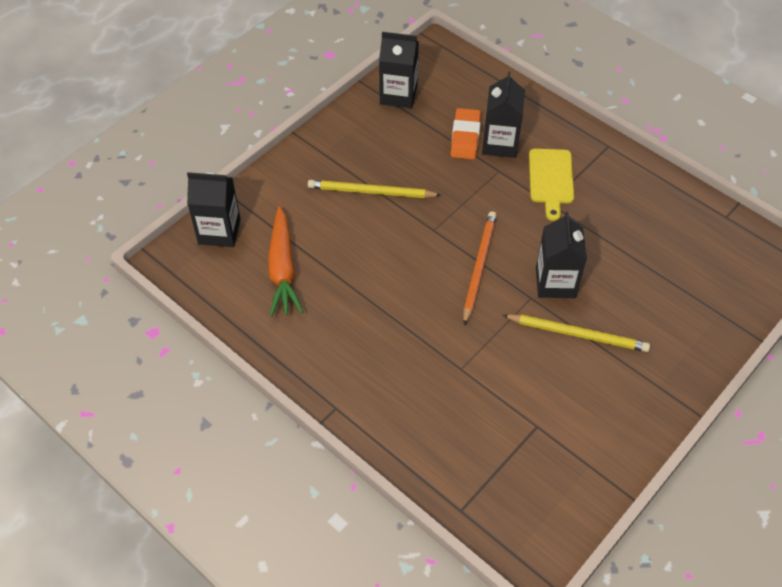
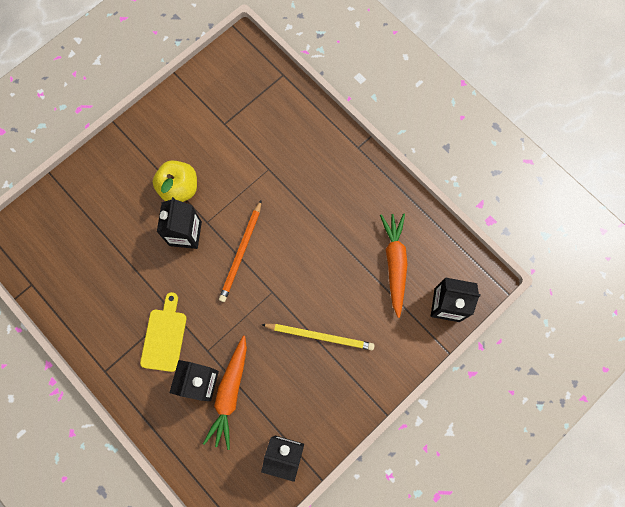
camera: 175 degrees left, 20 degrees up
orange eraser [451,108,481,160] -> orange carrot [203,336,247,450]
yellow pencil [503,314,650,352] -> yellow apple [153,160,197,202]

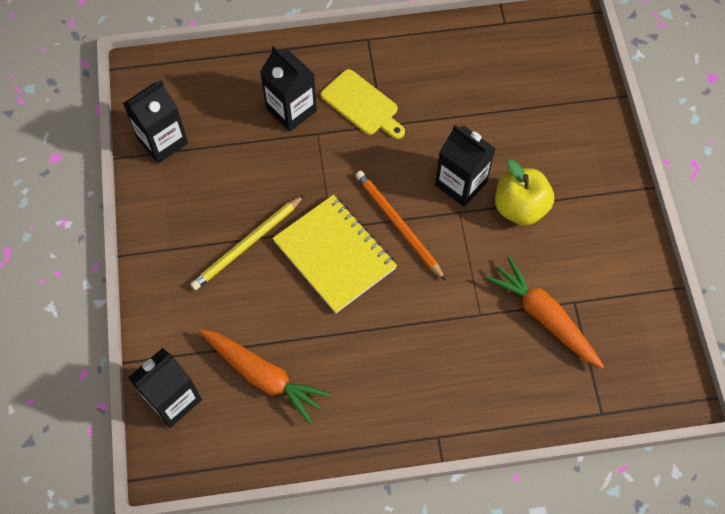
camera: 125 degrees right, 10 degrees down
orange carrot [203,336,247,450] -> orange carrot moved to [486,257,604,369]
none -> yellow notebook [272,195,397,314]

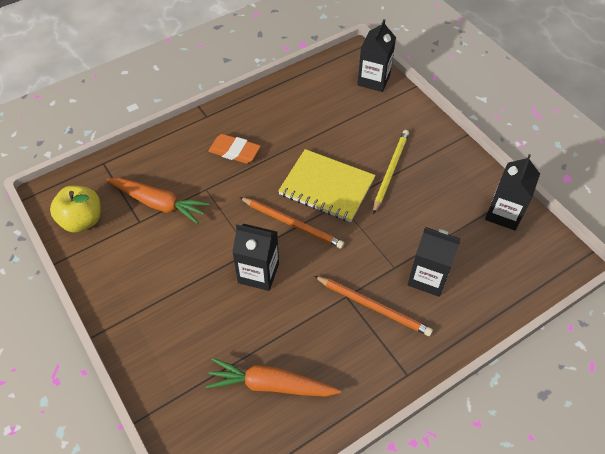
camera: 155 degrees right, 10 degrees down
orange carrot [199,329,330,423] -> orange carrot moved to [205,358,341,397]
yellow cutting board [321,69,405,139] -> orange pencil [314,276,433,336]
yellow apple [495,159,554,226] -> yellow apple moved to [50,186,101,232]
none -> orange eraser [208,134,261,164]

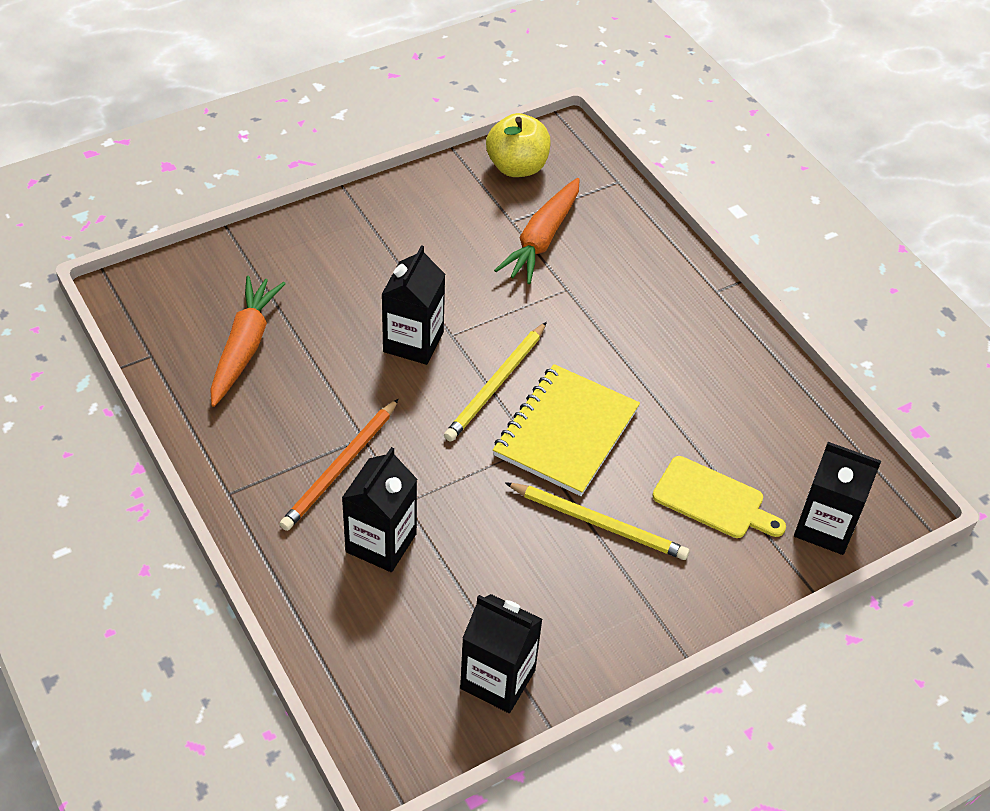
camera: 90 degrees right, 5 degrees down
orange eraser [208,134,261,164] -> none
orange pencil [239,197,344,249] -> yellow pencil [444,322,547,442]
none -> yellow cutting board [652,456,786,538]

